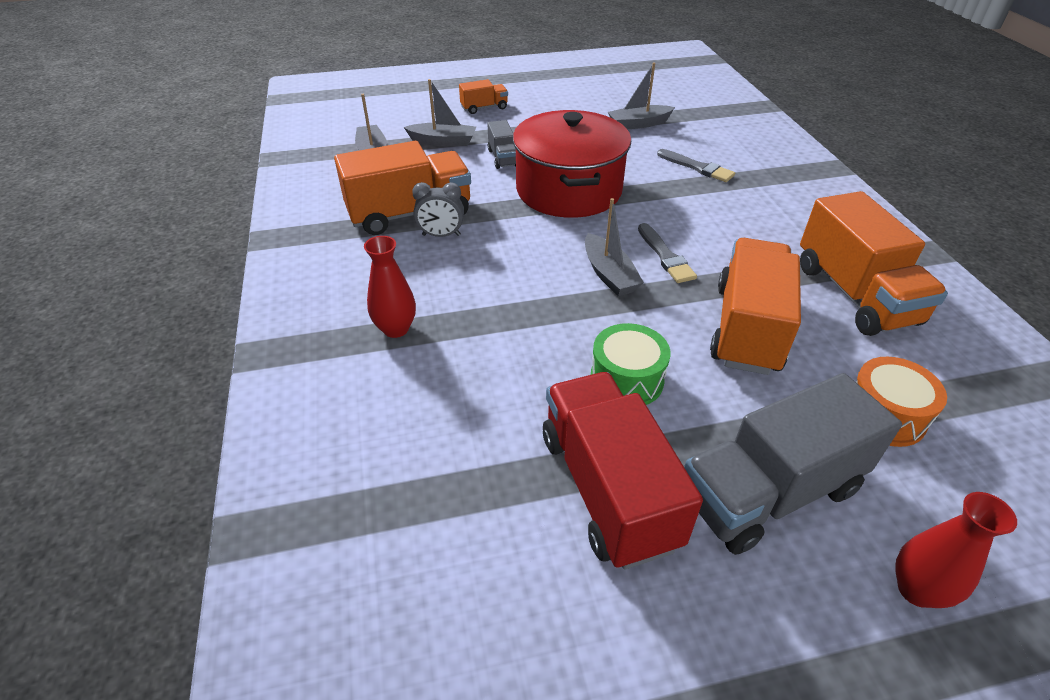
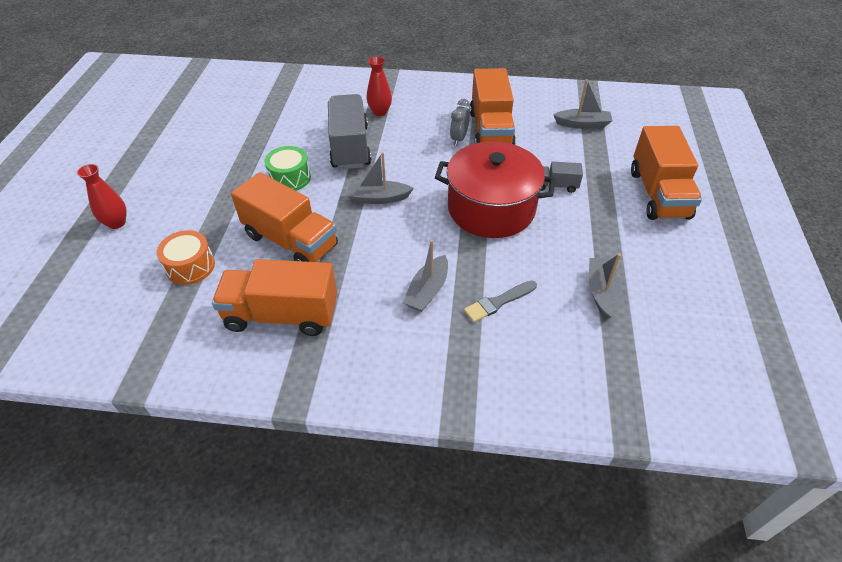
camera: 110 degrees right, 5 degrees up
grey boat [404,79,476,146] -> grey boat moved to [403,240,448,312]
orange truck [459,79,508,114] -> orange truck [631,126,702,220], size x2.08
red truck [543,372,703,570] -> none
grey brush [638,223,697,283] -> none
grey truck [684,373,902,555] -> grey truck moved to [328,94,371,169]

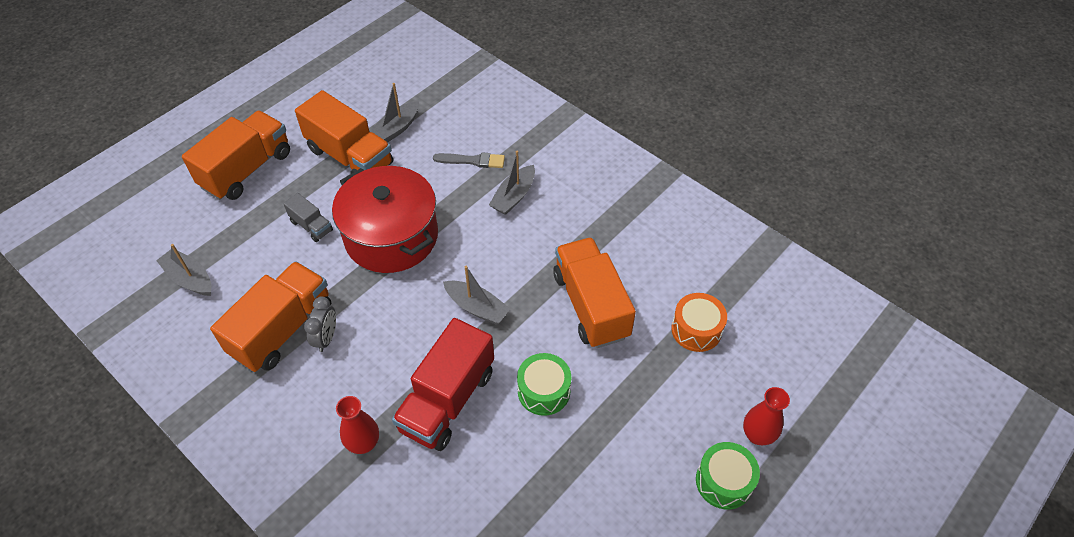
camera: 145 degrees left, 5 degrees up
orange truck [212,259,337,336] -> orange truck moved to [295,90,393,174]
grey truck [328,94,371,169] -> red truck [392,318,494,451]
grey boat [403,240,448,312] -> grey boat turned 150 degrees clockwise [489,151,535,215]
grey clock [450,99,470,146] -> grey clock turned 45 degrees counterclockwise [304,296,336,352]
none -> green drum [696,442,760,510]

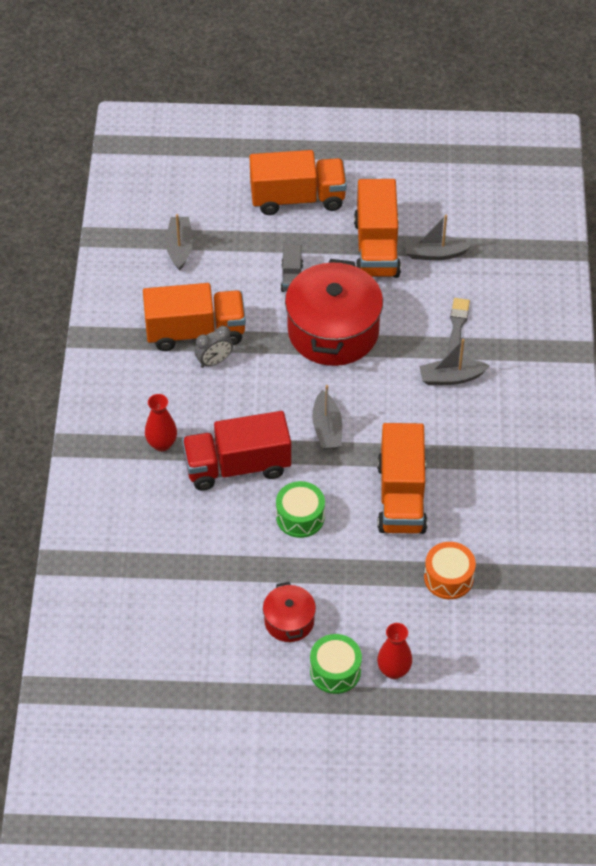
camera: 50 degrees right, 0 degrees up
grey brush [433,153,505,168] -> grey brush turned 135 degrees counterclockwise [448,298,470,354]
orange truck [553,237,636,348] -> orange truck turned 150 degrees clockwise [377,423,427,534]
none -> red pot [263,582,316,642]

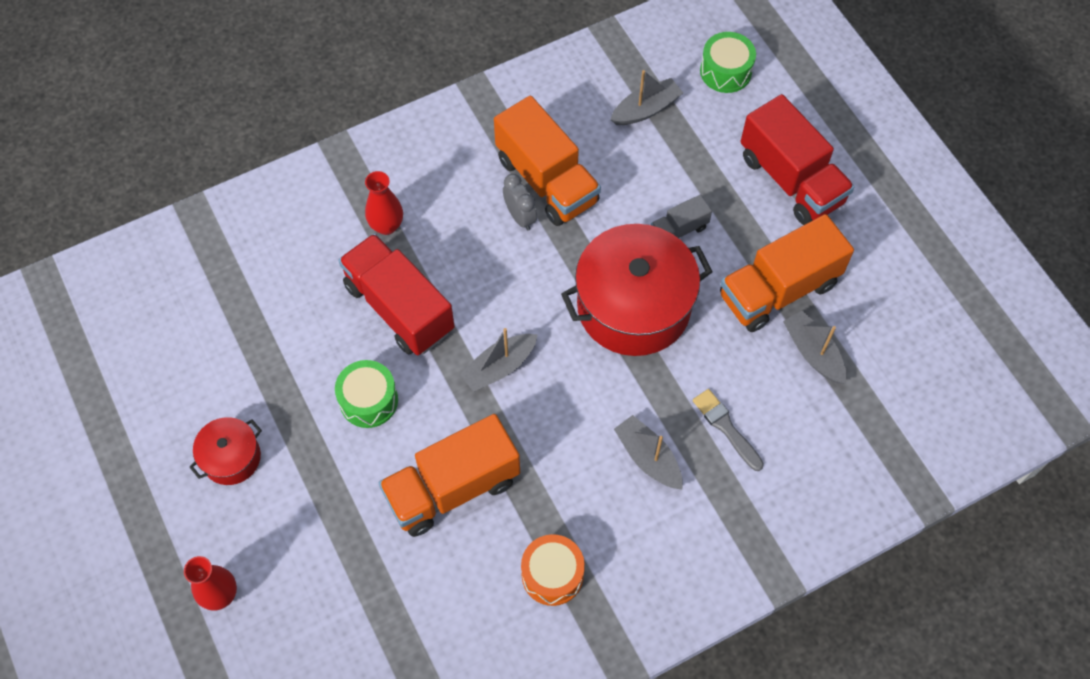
camera: 60 degrees right, 10 degrees up
grey clock [195,326,233,368] -> grey clock turned 150 degrees counterclockwise [503,174,537,231]
orange truck [250,150,347,215] -> red truck [740,94,854,225]
green drum [310,634,362,694] -> green drum moved to [700,32,756,93]
orange drum [424,542,476,599] -> orange drum moved to [521,534,585,606]
grey brush [448,298,470,354] -> grey brush turned 105 degrees counterclockwise [693,389,764,471]

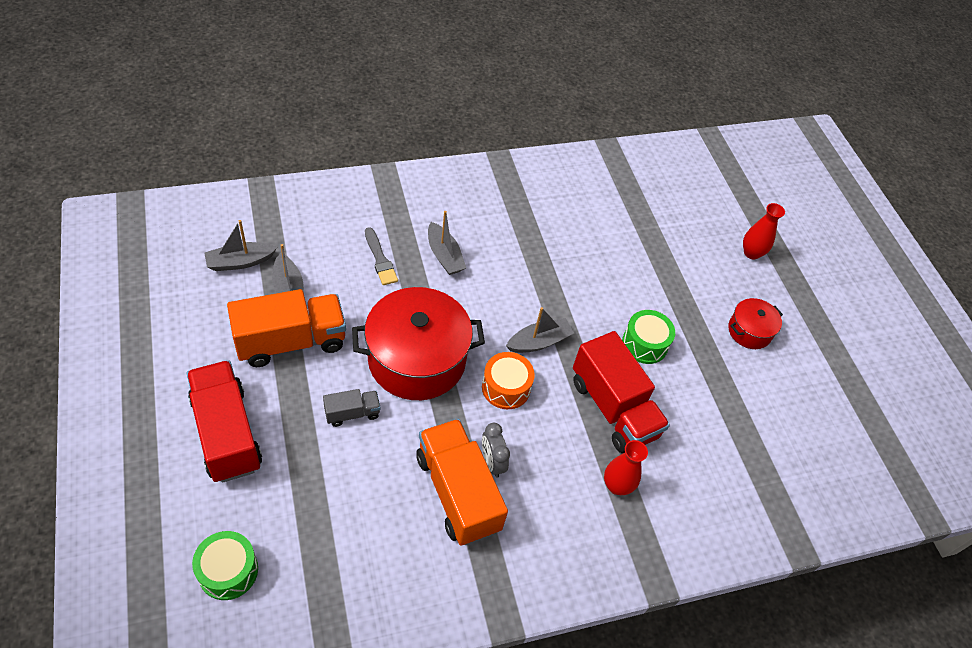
camera: 175 degrees left, 10 degrees down
orange truck [379,414,520,537] -> none
orange drum [521,534,585,606] -> orange drum moved to [482,352,535,409]
grey boat [610,70,683,125] -> grey boat moved to [204,220,277,271]

